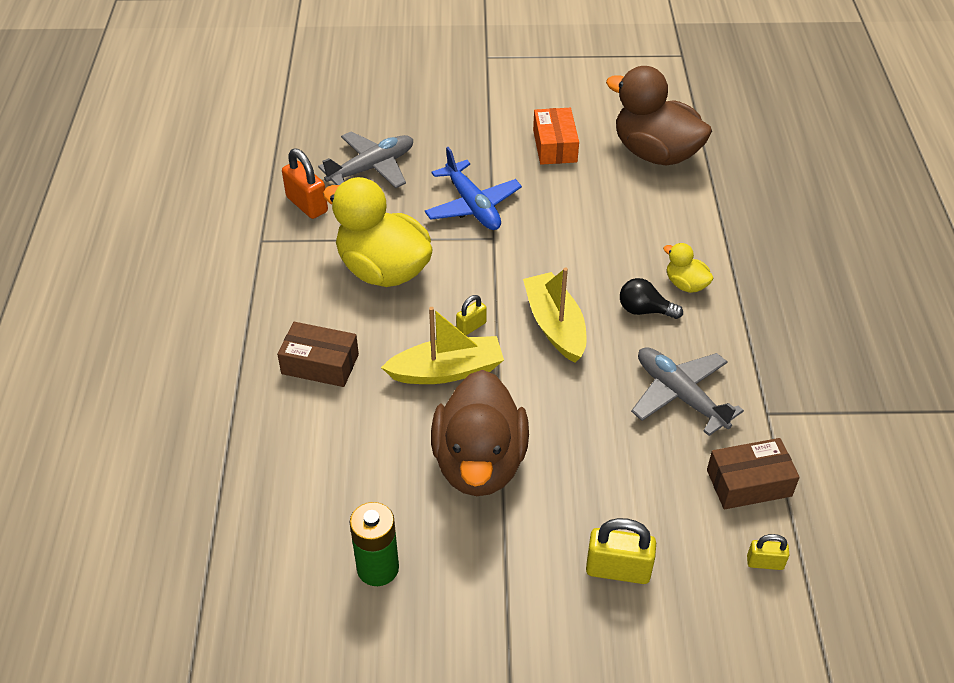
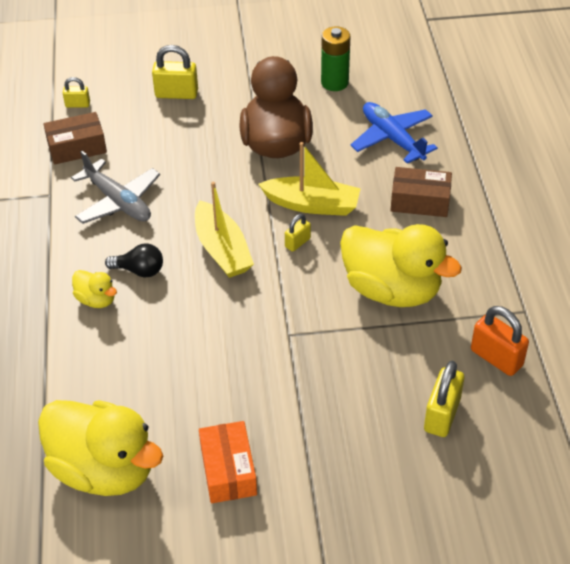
camera: 175 degrees right, 0 degrees up
grey plane [318,131,413,188] -> yellow padlock [424,361,464,437]
yellow boat [381,307,504,384] -> yellow boat turned 150 degrees counterclockwise [258,142,361,216]
blue plane [425,147,522,230] -> blue plane moved to [351,102,438,164]
brown duck [606,66,712,166] -> yellow duck [38,400,163,496]

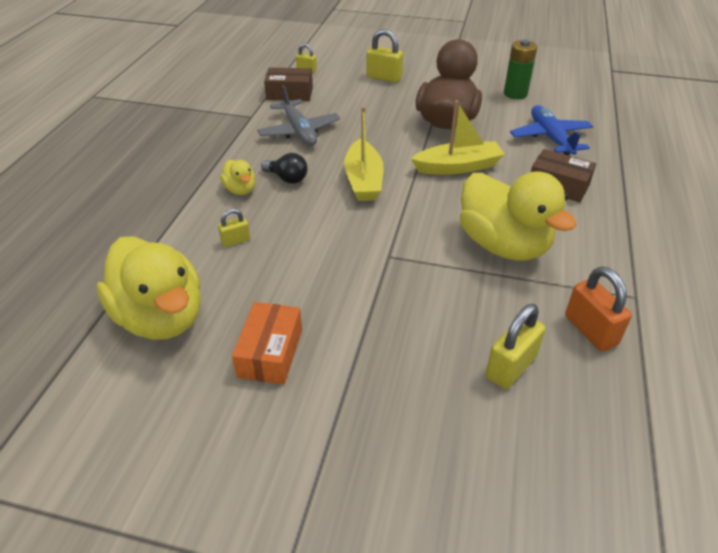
camera: 20 degrees right, 5 degrees down
yellow boat [258,142,361,216] -> yellow boat turned 45 degrees counterclockwise [411,100,505,175]
yellow padlock [285,214,311,252] -> yellow padlock moved to [218,209,250,247]

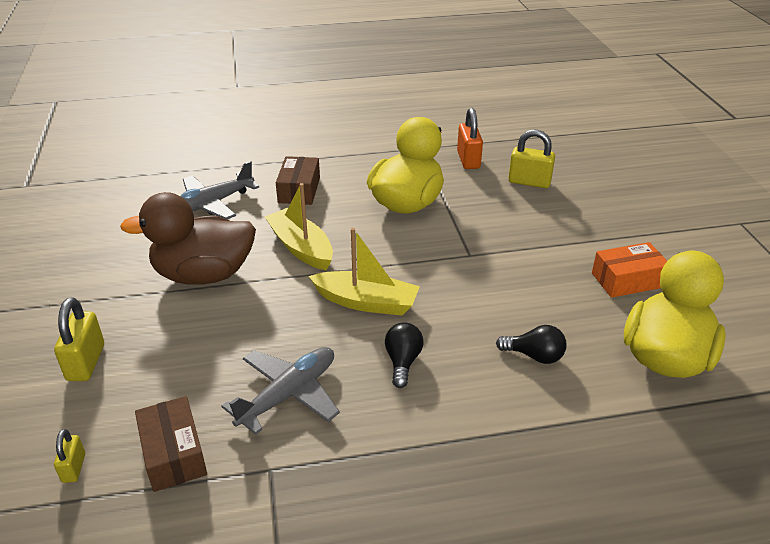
camera: 115 degrees left, 5 degrees down
yellow padlock [218,209,250,247] -> black light bulb [496,325,566,364]
yellow duck [220,160,255,195] -> none
yellow boat [344,106,384,201] -> yellow boat turned 45 degrees clockwise [308,228,420,316]
green battery [504,39,537,99] -> none
blue plane [510,105,594,156] -> grey plane [181,161,259,219]
orange padlock [565,266,632,351] -> orange padlock turned 45 degrees counterclockwise [457,108,483,169]

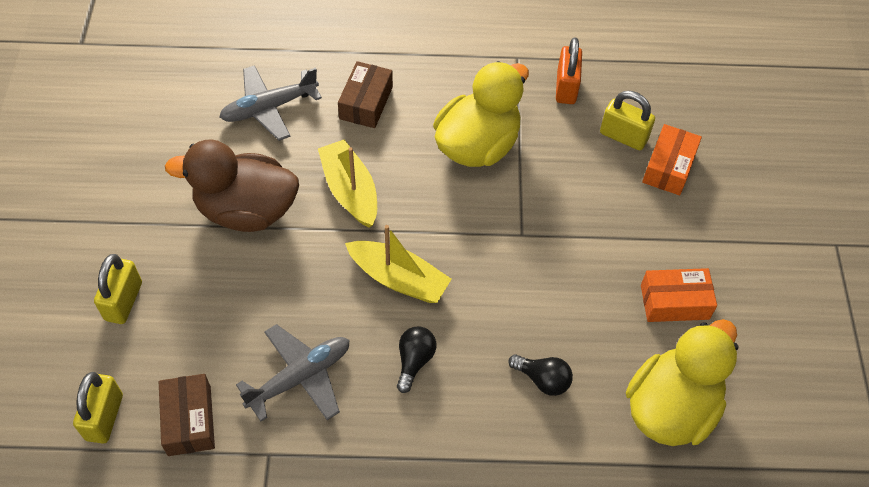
camera: 10 degrees right, 20 degrees up
yellow padlock [54,429,85,483] -> yellow padlock [73,372,123,444], size x1.74
none -> orange box [642,124,702,195]

